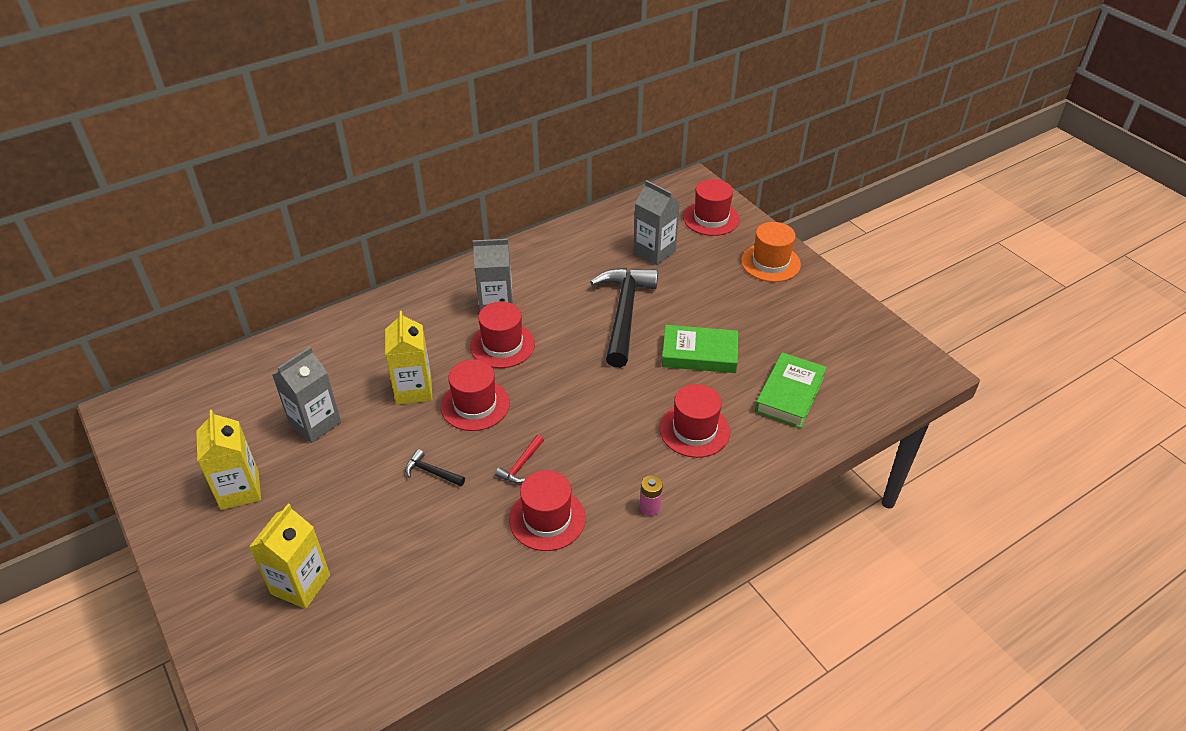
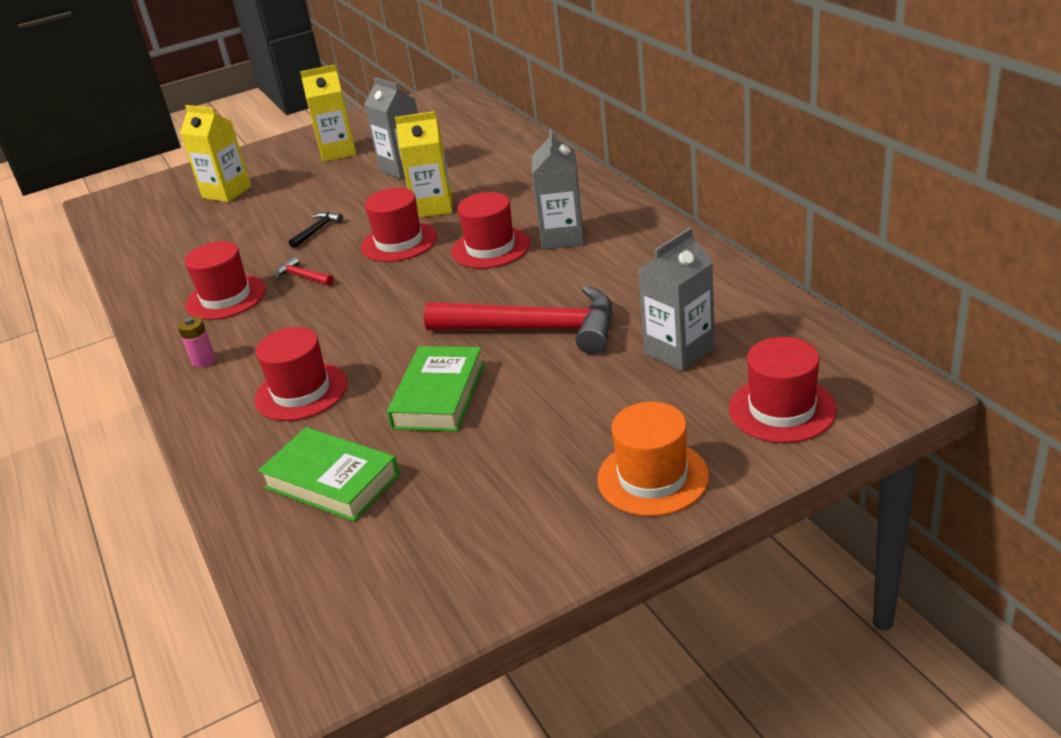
camera: 100 degrees right, 10 degrees down
black hammer [590,268,658,368] -> red hammer [424,285,613,355]

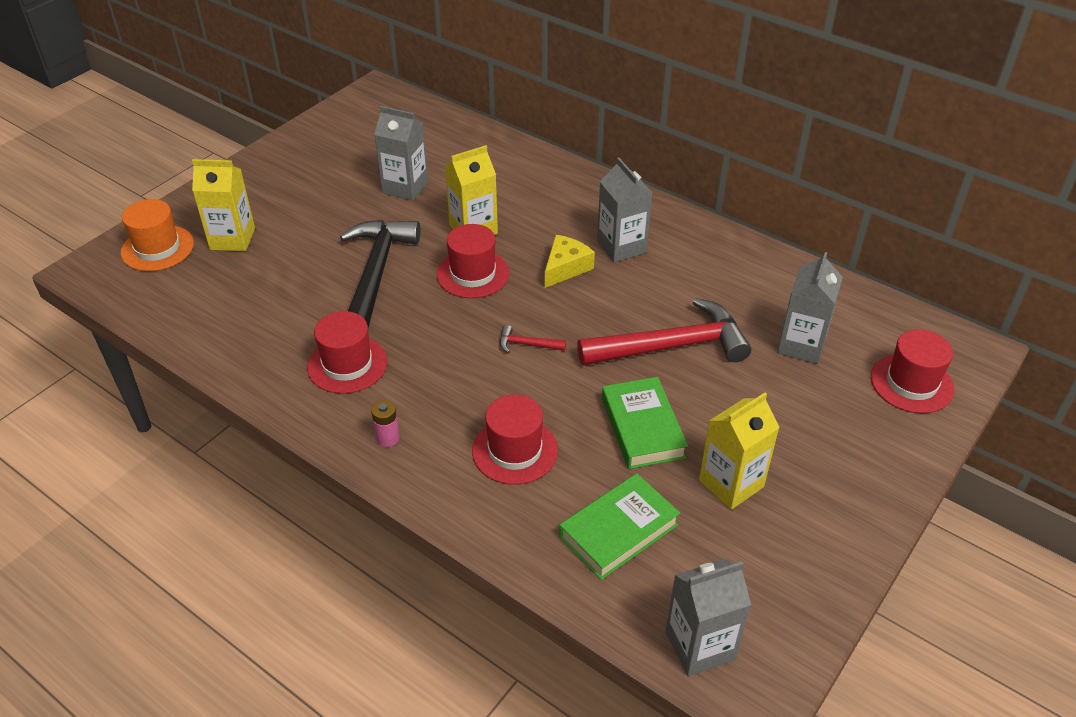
camera: 30 degrees left, 10 degrees up
green book [258,427,400,522] -> green book turned 45 degrees counterclockwise [559,473,680,580]
red hammer [275,257,334,286] -> red hammer moved to [500,325,566,353]
black hammer [289,212,343,248] -> black hammer [340,220,420,328], size x2.47
yellow carton [300,65,356,162] -> yellow carton moved to [699,393,780,510]
red hat [451,192,530,268] -> yellow cheese [545,235,595,288]
orange hat [597,402,709,516] -> orange hat moved to [121,199,194,271]
none -> grey carton [666,559,751,676]

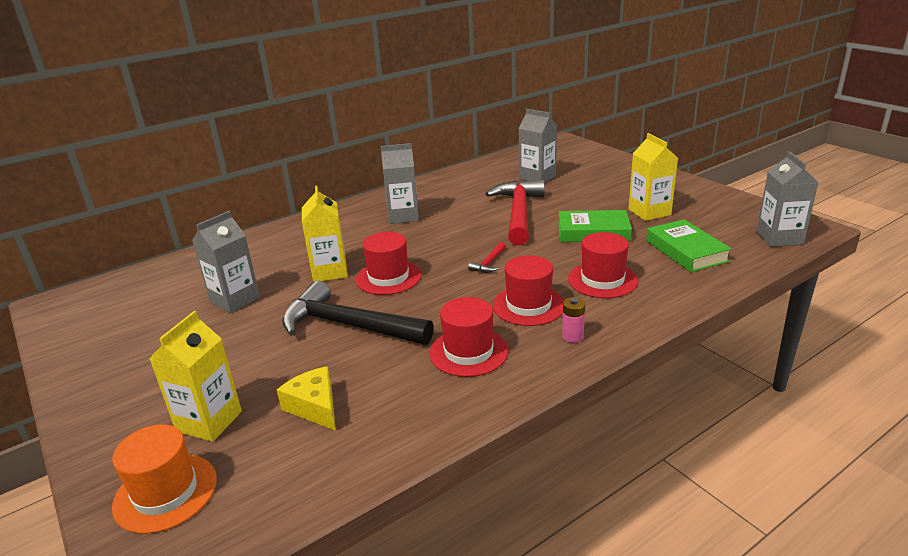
camera: 70 degrees left, 15 degrees down
yellow cheese [545,235,595,288] -> yellow cheese moved to [277,366,336,431]
red hat [871,329,954,414] -> red hat moved to [493,255,564,326]

